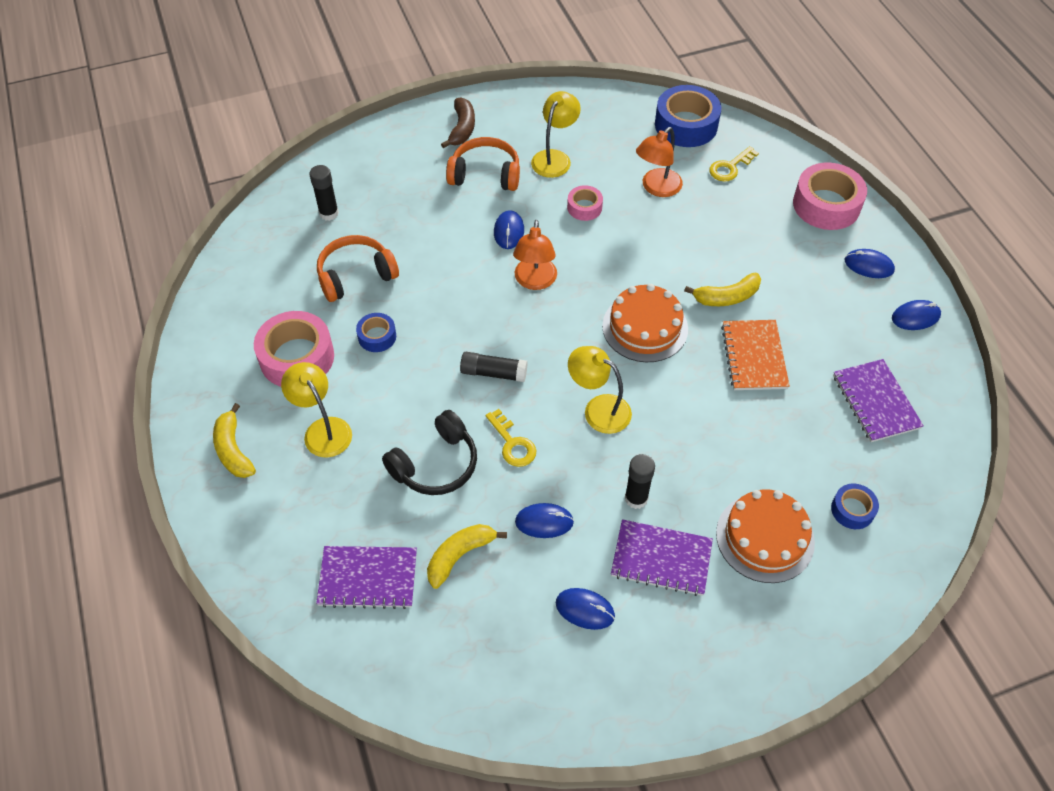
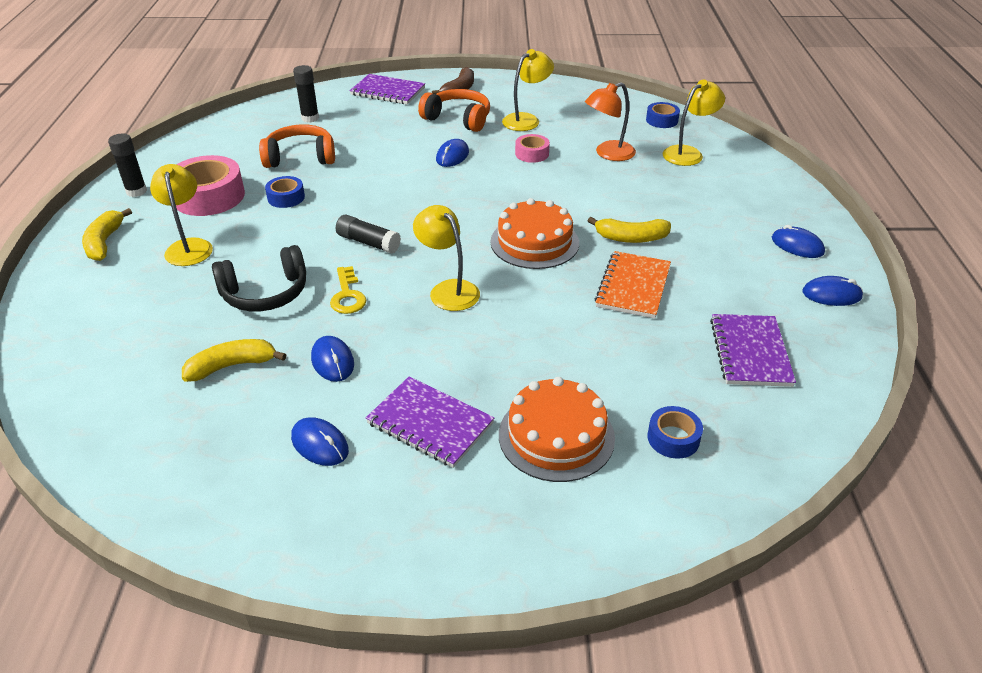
camera: 20 degrees right, 15 degrees down
purple notebook [316,546,417,609] -> purple notebook moved to [350,74,425,105]
orange lamp [513,220,557,290] -> none
blue mouse [515,503,574,538] -> blue mouse turned 45 degrees clockwise [311,336,354,382]
black glue stick [625,454,655,509] -> black glue stick moved to [108,134,147,197]
blue tape [655,85,721,147] -> blue tape [646,102,680,128], size x0.52
yellow key [709,146,759,181] -> yellow lamp [663,80,725,166]
pink tape [793,162,867,230] -> none

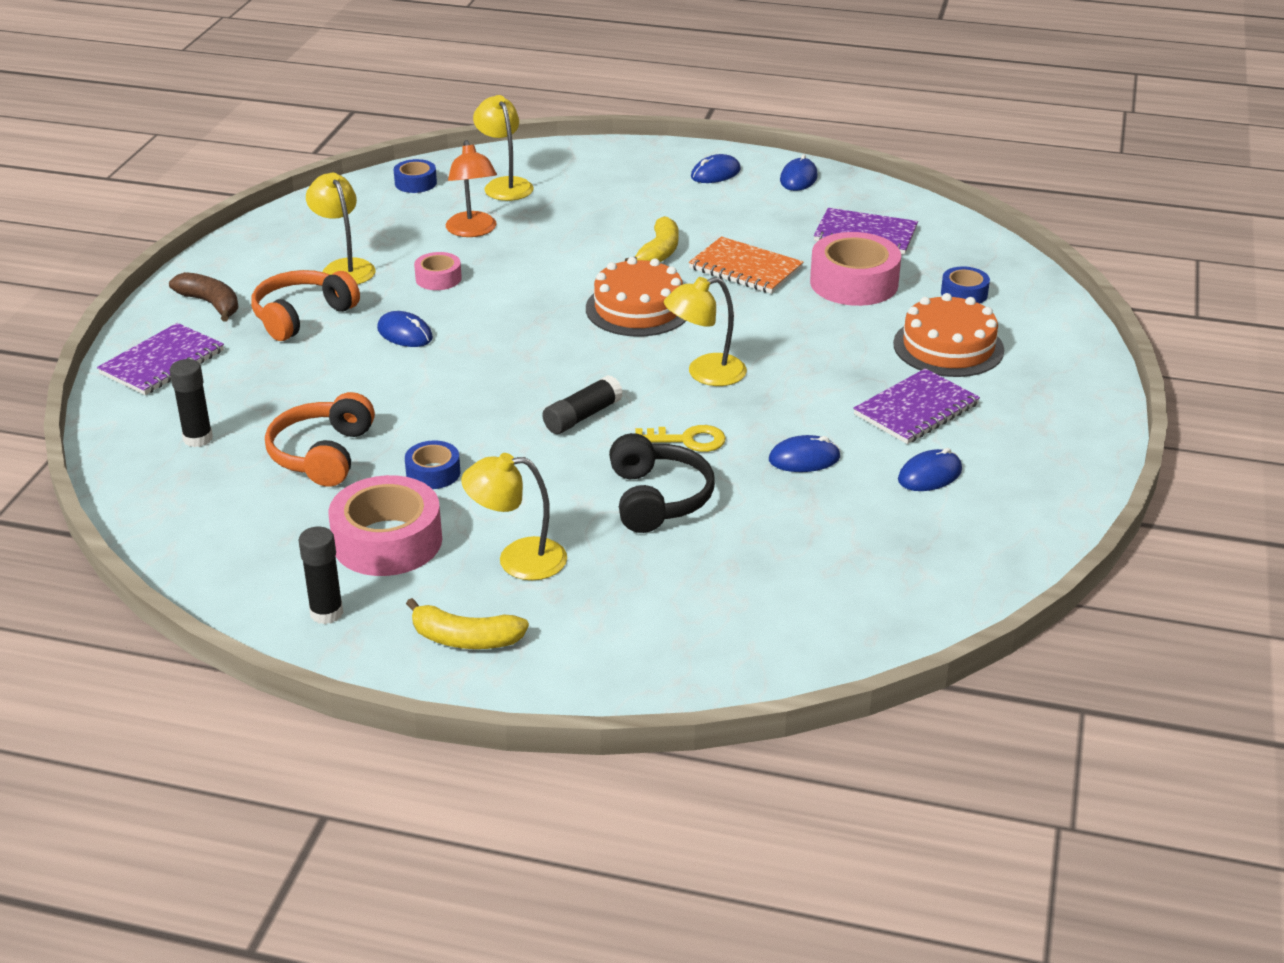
camera: 75 degrees left, 5 degrees down
yellow banana [182,339,286,382] -> none
none -> pink tape [810,232,901,306]

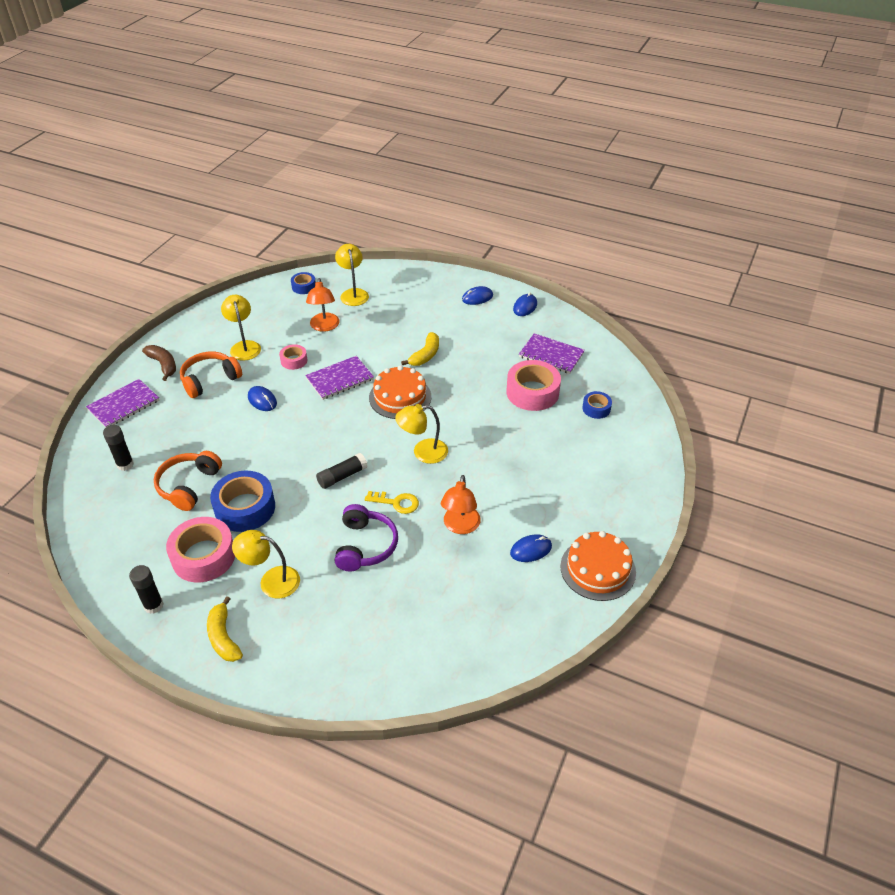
camera: 10 degrees right, 10 degrees up
blue tape [405,440,460,489] -> blue tape [210,471,275,532], size x1.91
yellow banana [406,598,529,649] -> yellow banana turned 45 degrees clockwise [207,596,243,662]
black headphones [609,433,715,533] -> purple headphones [335,504,398,571]
orange notebook [689,236,804,294] -> none
blue mouse [769,435,840,472] -> orange lamp [441,475,481,534]
purple notebook [853,368,980,444] -> purple notebook moved to [305,356,374,400]
orange cake [893,293,1004,377] -> orange cake moved to [560,531,636,601]

